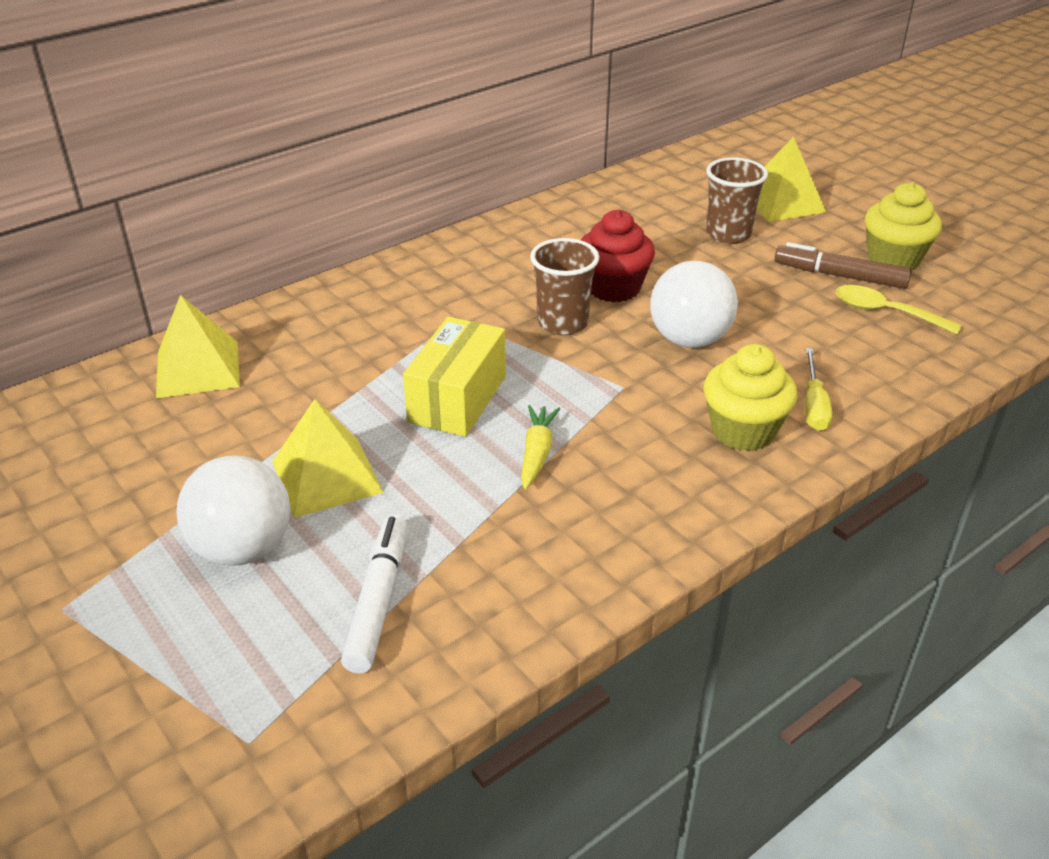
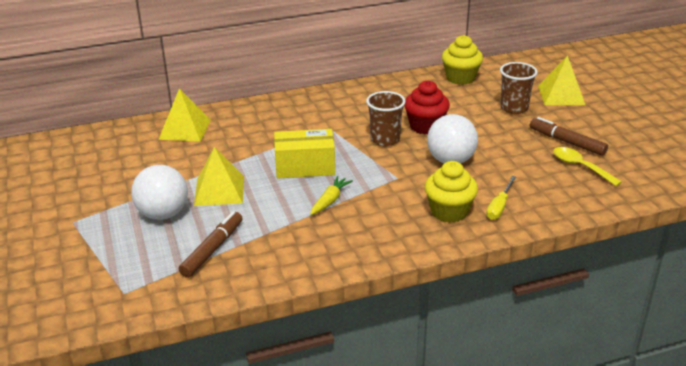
camera: 20 degrees right, 5 degrees down
white marker [341,515,407,673] -> brown marker [179,212,242,278]
yellow box [403,316,506,437] -> yellow box turned 45 degrees clockwise [274,129,335,178]
yellow cupcake [865,182,942,270] -> yellow cupcake moved to [442,35,483,85]

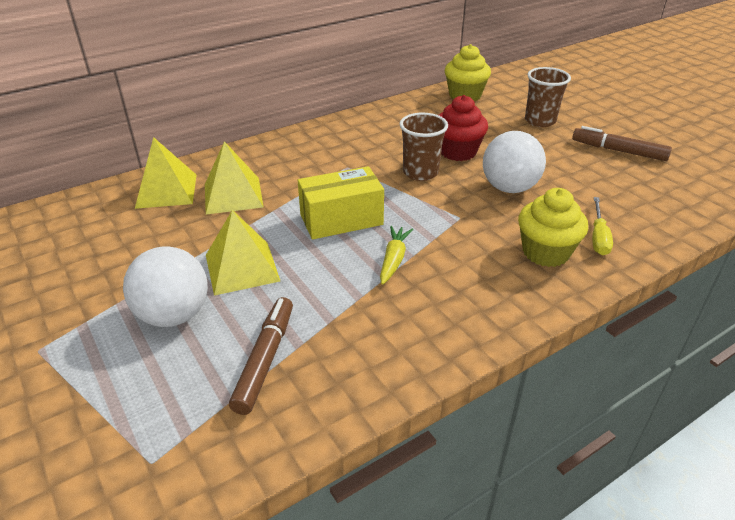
camera: 15 degrees left, 5 degrees up
yellow pyramid [538,55,585,105] -> yellow pyramid moved to [205,141,263,215]
yellow spoon [553,147,622,186] -> none

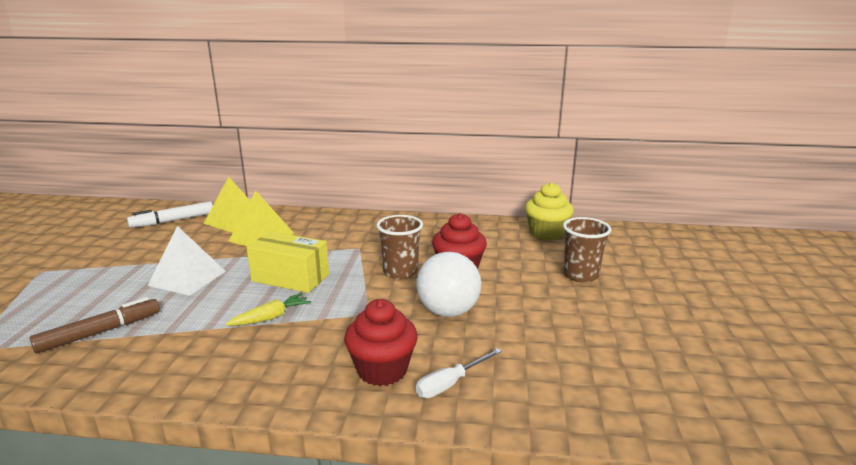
camera: 40 degrees right, 15 degrees down
white ball [123,246,208,327] -> none
yellow pyramid [206,210,280,296] -> white pyramid [147,226,226,296]
yellow cupcake [518,188,588,267] -> red cupcake [344,299,418,386]
brown marker [572,126,672,161] -> none
yellow screwdriver [592,197,613,255] -> white screwdriver [416,348,502,398]
none -> white marker [127,201,213,228]

